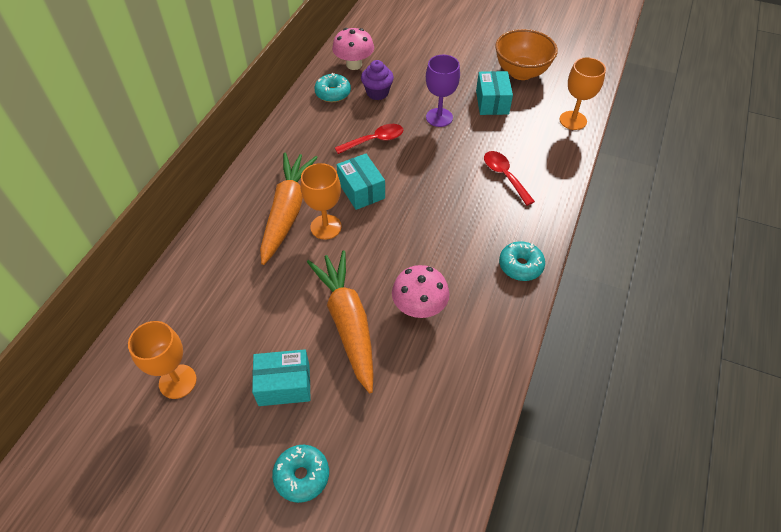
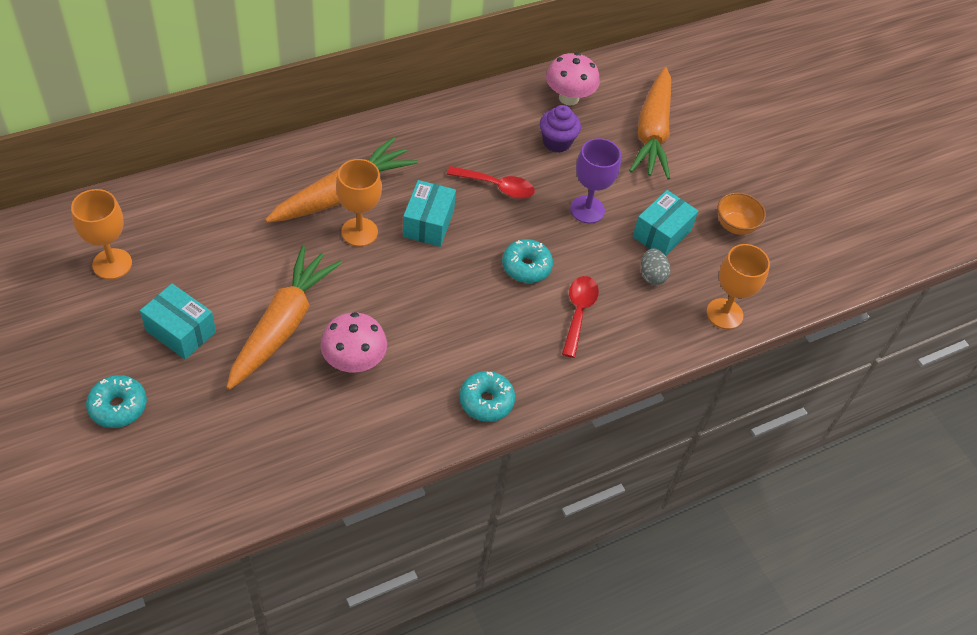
camera: 35 degrees right, 0 degrees up
turquoise donut [314,73,351,102] -> turquoise donut moved to [502,239,553,283]
orange bowl [495,29,558,80] -> orange bowl [717,192,766,235], size x0.59
none -> orange carrot [629,67,671,180]
none -> grey egg [641,248,670,285]

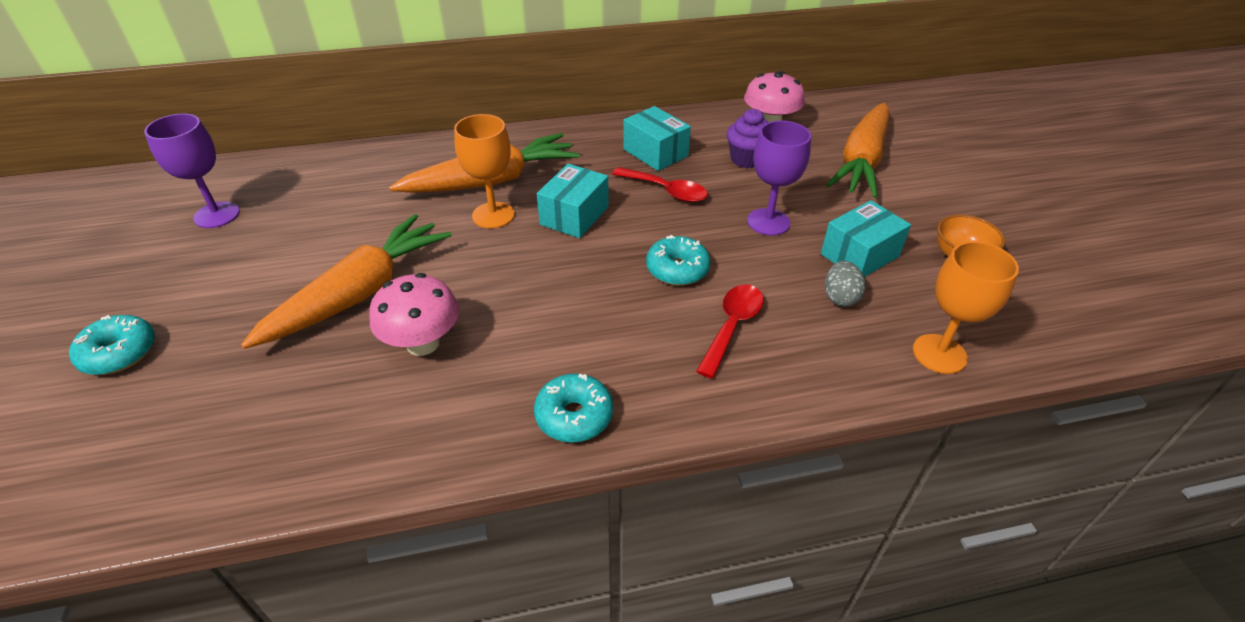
camera: 20 degrees right, 10 degrees down
orange goblet [71,189,132,279] -> purple goblet [144,114,240,228]
turquoise box [140,284,216,359] -> turquoise box moved to [623,106,691,171]

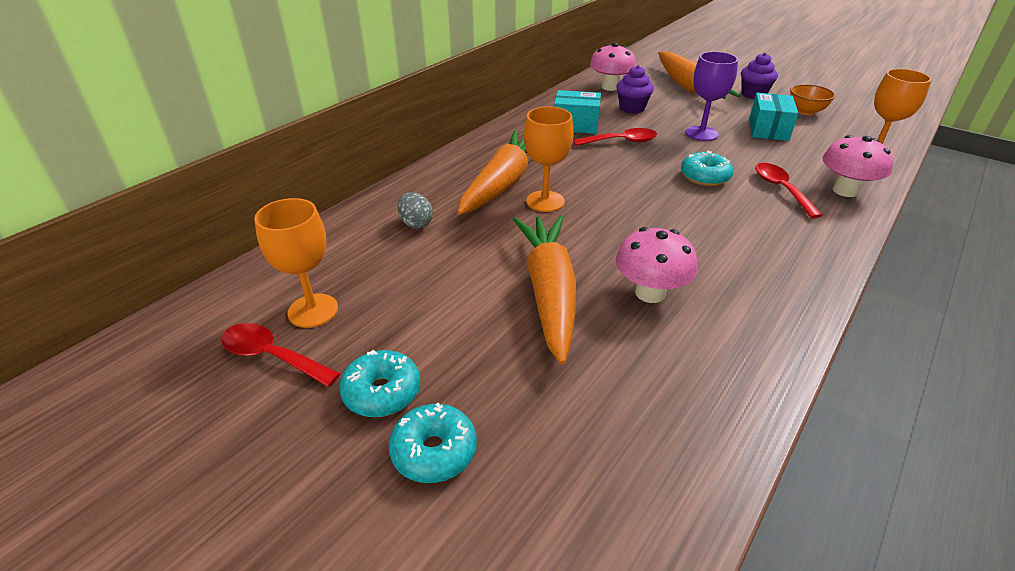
camera: 40 degrees left, 5 degrees down
purple goblet [144,114,240,228] -> orange goblet [254,198,338,328]
turquoise donut [534,373,613,443] -> turquoise donut moved to [339,350,420,417]
turquoise box [537,164,609,238] -> none
grey egg [825,261,866,307] -> grey egg moved to [398,192,433,229]
none -> red spoon [221,323,340,387]
none -> purple cupcake [741,53,778,99]
none -> pink mushroom [822,135,893,197]

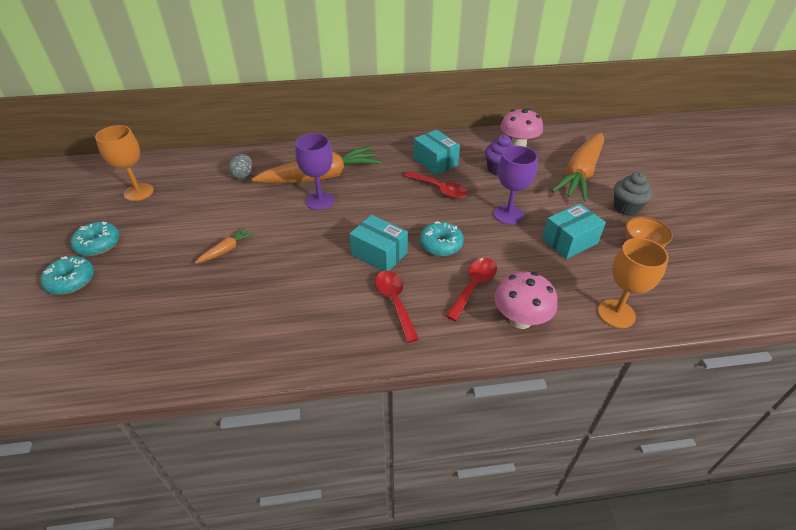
camera: 45 degrees right, 5 degrees up
red spoon [221,323,340,387] -> red spoon moved to [375,271,419,343]
orange carrot [513,215,576,364] -> orange carrot [195,227,254,264], size x0.43
orange goblet [524,107,573,212] -> purple goblet [295,133,334,210]
pink mushroom [616,227,698,303] -> none
purple cupcake [741,53,778,99] -> grey cupcake [614,172,653,216]
none -> turquoise box [349,215,408,271]

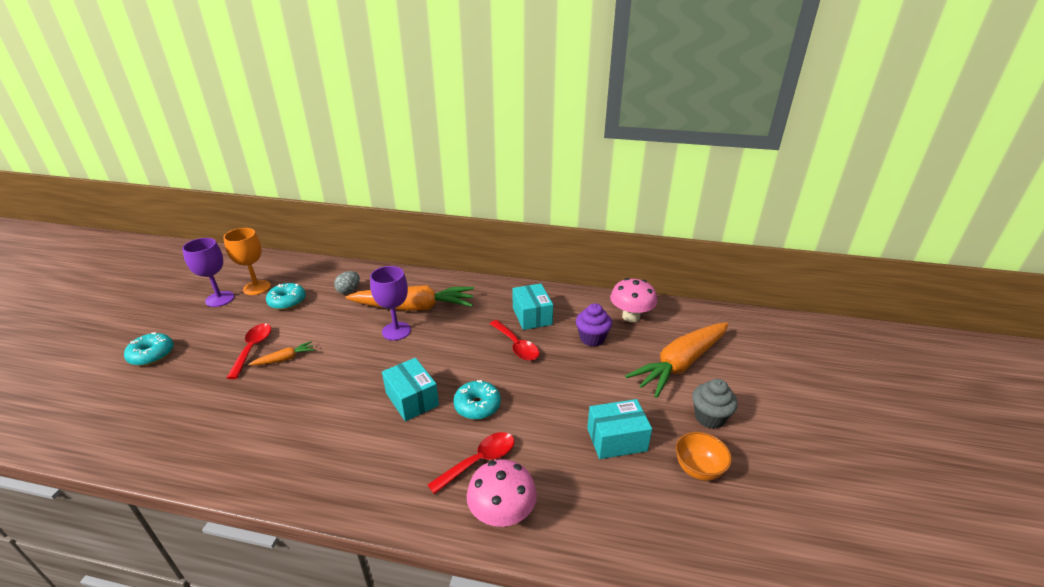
camera: 20 degrees right, 10 degrees down
turquoise donut [71,221,120,256] -> turquoise donut moved to [266,283,306,310]
red spoon [375,271,419,343] -> red spoon moved to [227,323,271,379]
purple goblet [494,146,538,224] -> purple goblet moved to [182,238,234,307]
orange goblet [598,238,669,328] -> none

